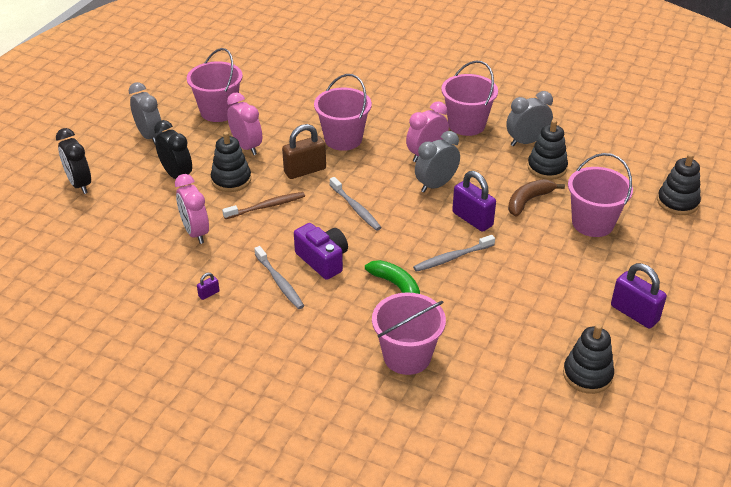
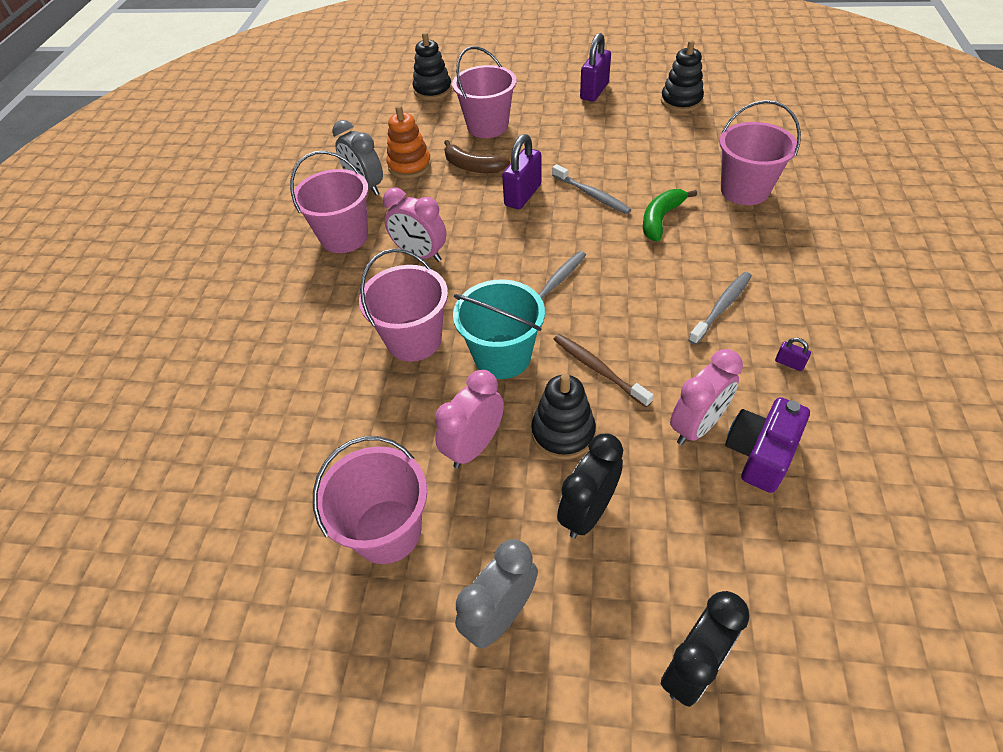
camera: 105 degrees left, 10 degrees up
brown padlock [282,124,326,179] -> turquoise bucket [453,280,545,379]
purple camera [294,223,348,280] -> purple camera moved to [725,397,810,493]
grey clock [415,131,460,193] -> none
black stacking toy [527,120,568,180] -> orange stacking toy [387,105,431,179]

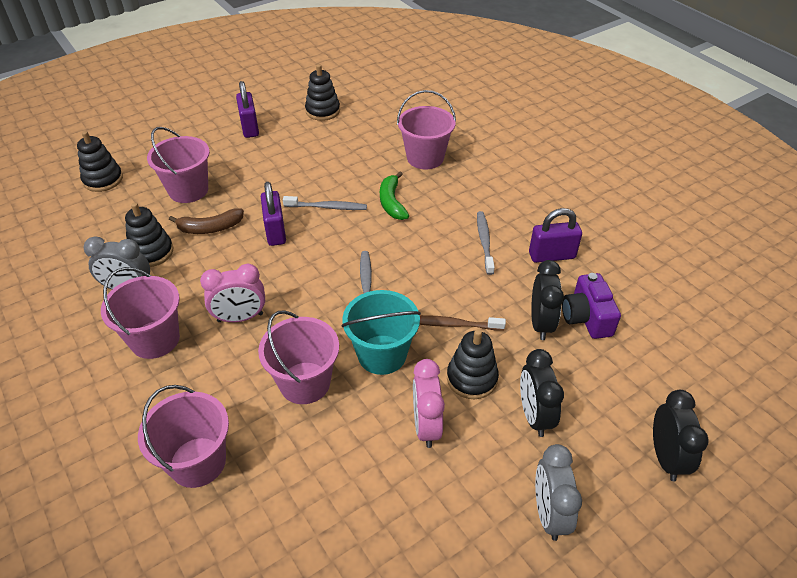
camera: 45 degrees left, 5 degrees down
pink bucket [313,436,427,564] -> pink bucket moved to [138,385,229,488]
orange stacking toy [387,105,431,179] -> black stacking toy [125,203,173,267]
pink clock [670,349,743,445] -> black clock [531,260,564,340]
purple padlock [775,338,811,371] -> purple padlock [529,208,582,263], size x2.26

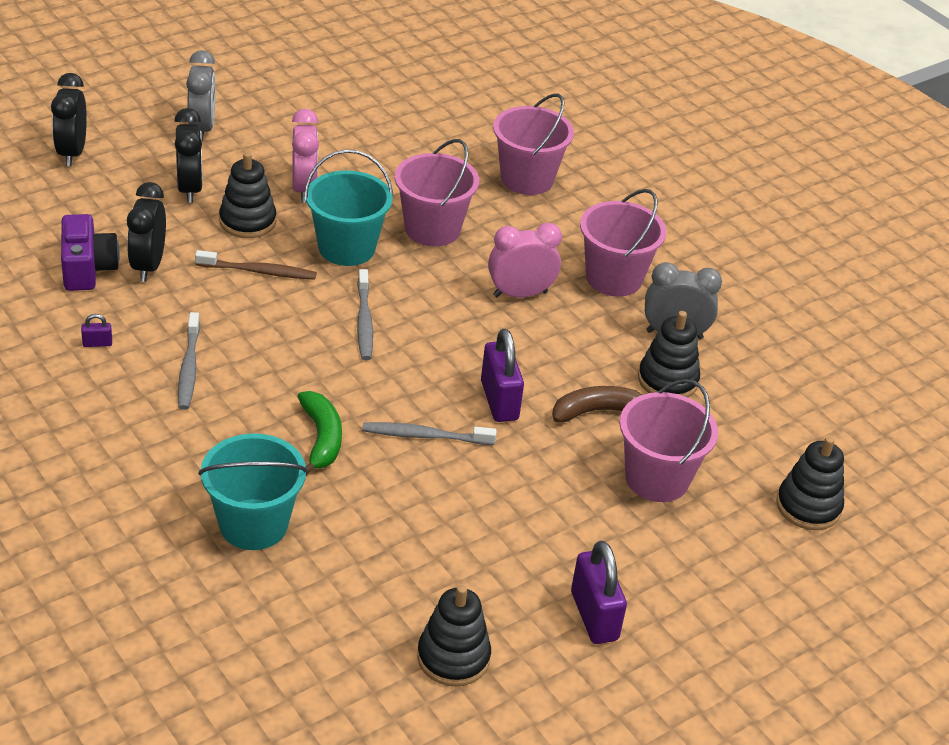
camera: 175 degrees right, 5 degrees down
pink bucket [397,90,456,169] -> turquoise bucket [199,433,308,550]
purple padlock [529,208,582,263] -> purple padlock [81,314,112,347], size x0.44

